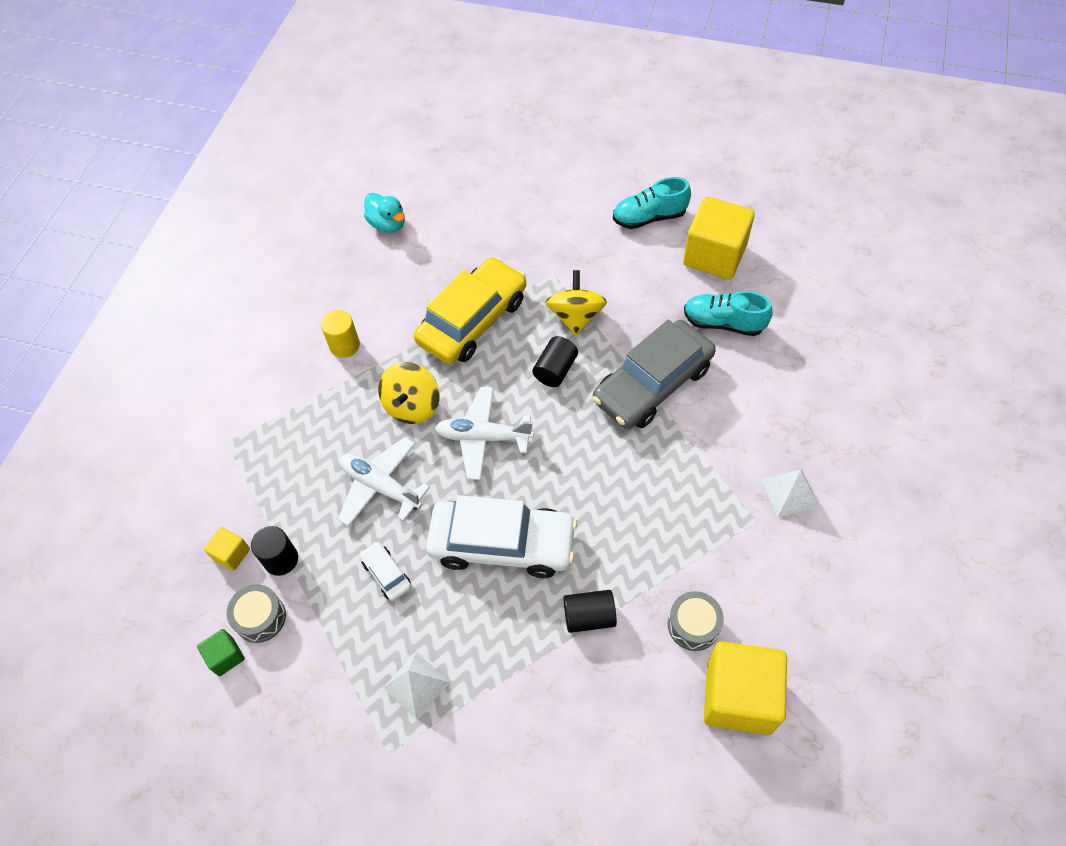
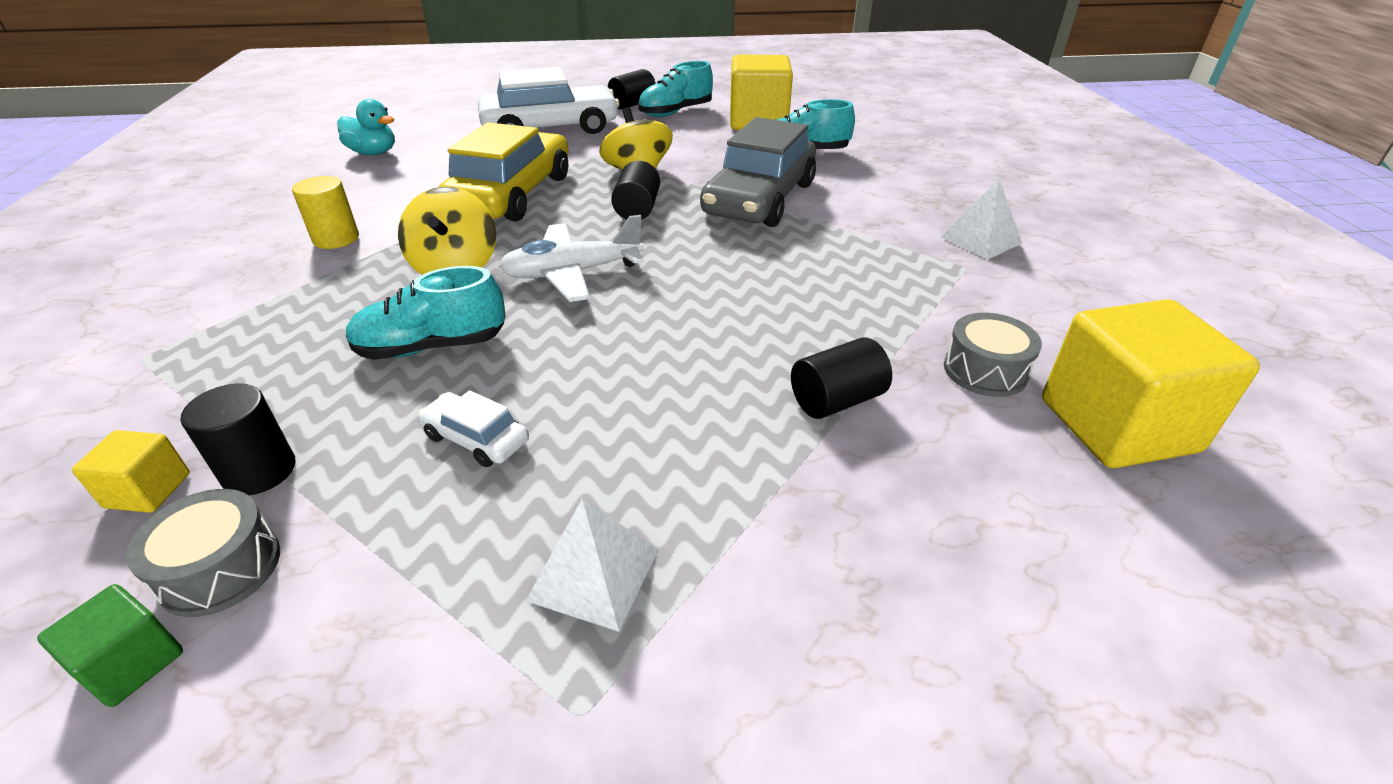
camera: 25 degrees left, 20 degrees down
white plane [338,437,430,526] -> turquoise shoe [346,266,506,360]
white car [426,495,577,578] -> white car moved to [478,67,620,134]
none -> black cylinder [608,69,656,110]

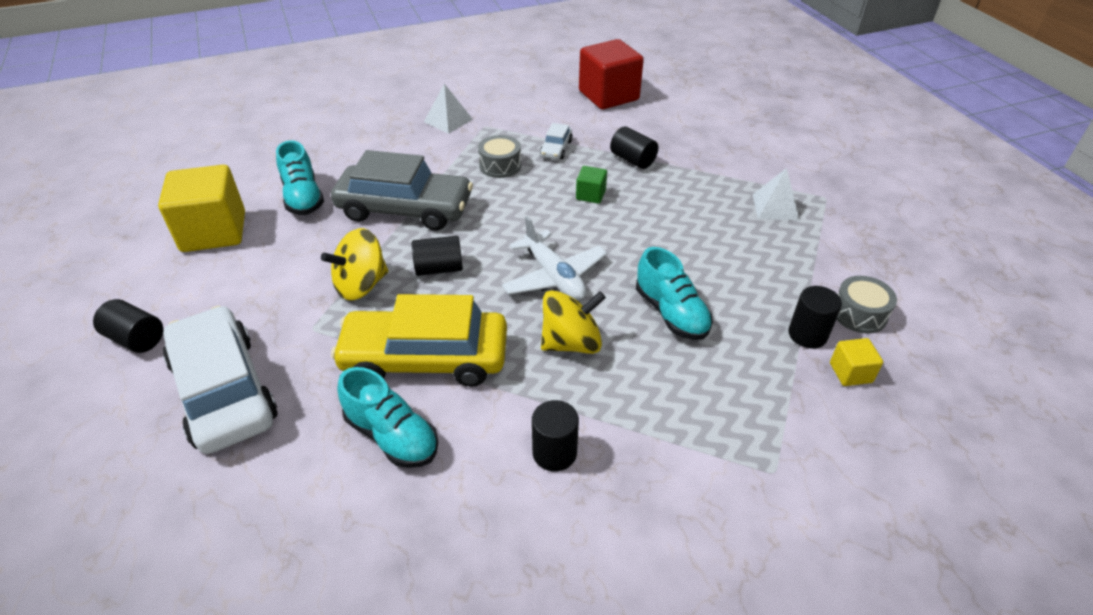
camera: 105 degrees left, 5 degrees up
green cube [37,584,183,707] -> green cube moved to [576,166,607,204]
yellow cylinder [292,176,359,249] -> black cylinder [532,400,579,472]
turquoise duck [337,99,395,155] -> none
white car [418,390,529,467] -> white car moved to [540,123,573,159]
turquoise shoe [638,61,713,117] -> turquoise shoe moved to [337,367,438,468]
grey drum [944,313,1042,397] -> grey drum moved to [478,135,521,178]
yellow cube [1042,299,1260,468] -> red cube [579,39,644,109]

